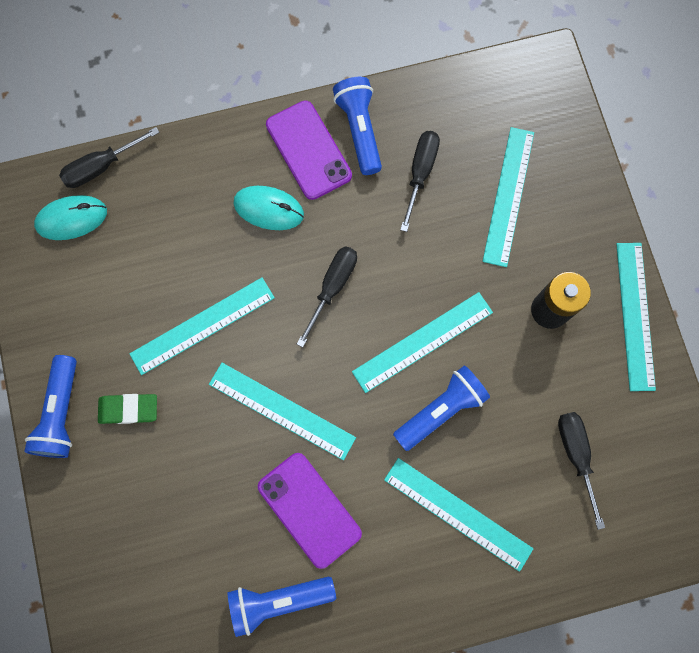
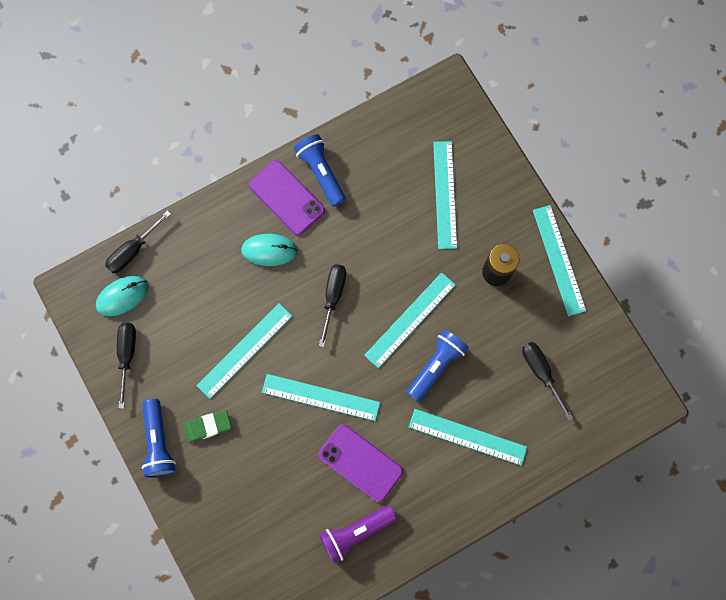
camera: 15 degrees left, 0 degrees up
blue flashlight [228,577,336,637] -> purple flashlight [319,505,397,563]
black screwdriver [400,131,440,232] -> black screwdriver moved to [117,323,136,408]

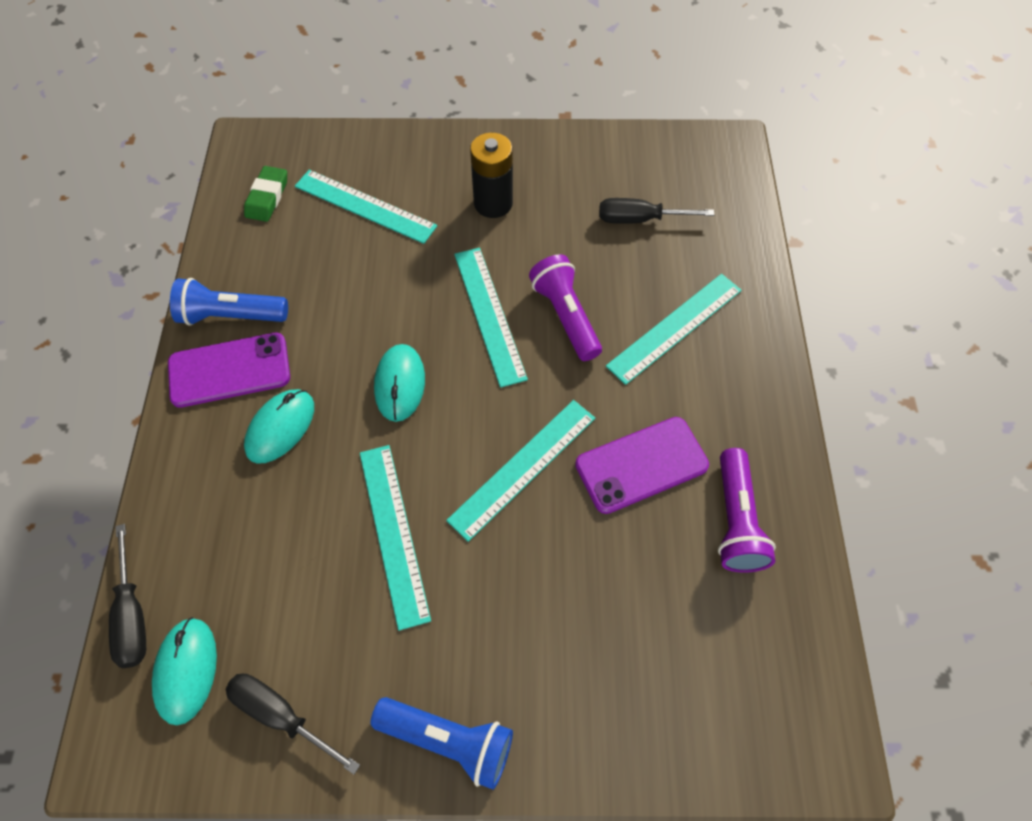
camera: 60 degrees left, 15 degrees down
green eraser [183,410,231,442] -> green eraser moved to [244,166,287,222]
black screwdriver [319,264,346,347] -> turquoise mouse [374,344,425,422]
blue flashlight [407,329,469,402] -> purple flashlight [529,254,602,361]
turquoise ruler [533,205,586,316] -> none

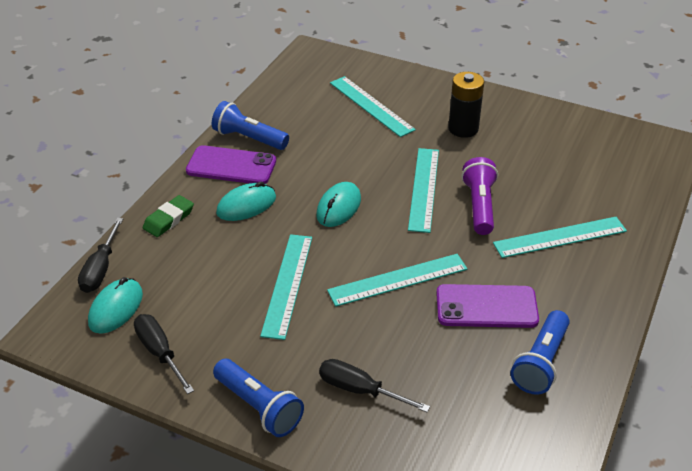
camera: 25 degrees right, 20 degrees down
green eraser [244,166,287,222] -> green eraser moved to [143,195,194,237]
black screwdriver [599,198,714,224] -> black screwdriver moved to [319,359,430,412]
purple flashlight [718,448,776,573] -> blue flashlight [510,310,570,395]

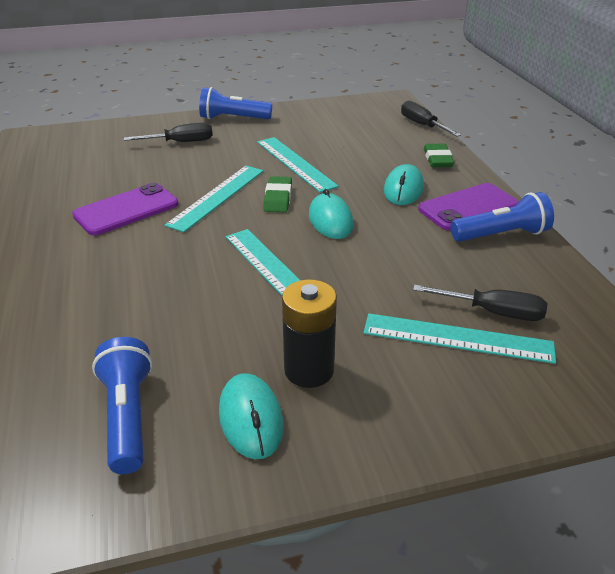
camera: 140 degrees right, 5 degrees down
turquoise mouse [88,277,143,334] -> turquoise mouse moved to [219,373,284,459]
black screwdriver [134,314,194,394] -> black screwdriver moved to [413,285,548,321]
purple flashlight [461,157,498,235] -> none
turquoise ruler [493,217,627,258] -> none
blue flashlight [510,310,570,395] -> blue flashlight moved to [92,337,153,474]
none -> green eraser [263,176,292,212]

